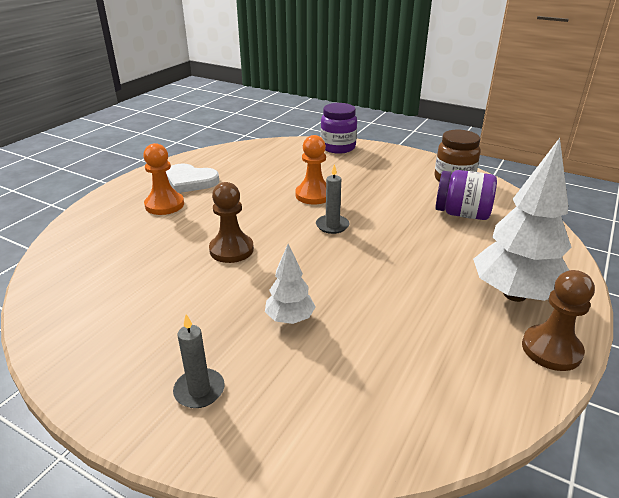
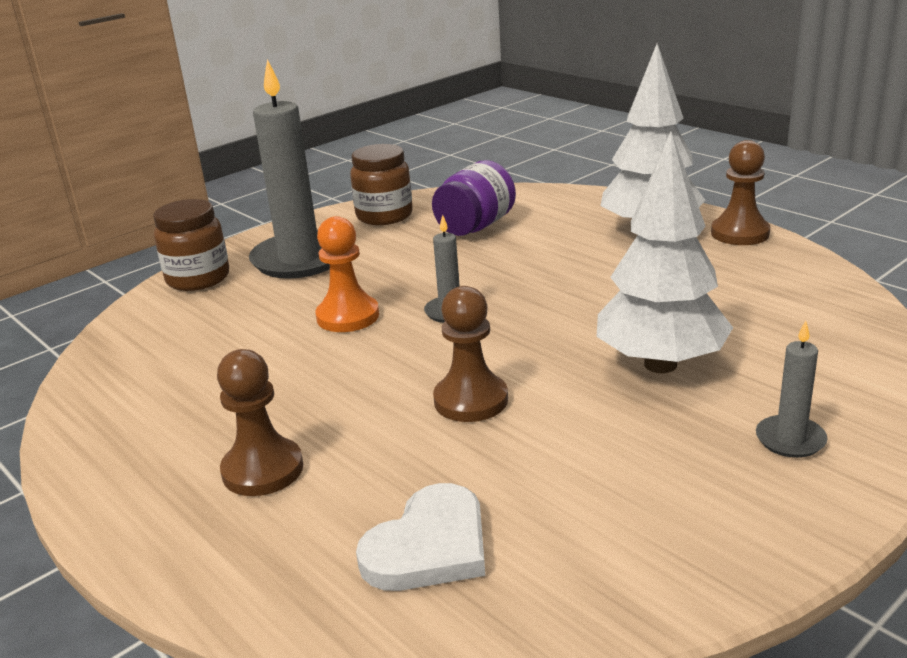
camera: 70 degrees left, 5 degrees down
orange pawn [143,143,184,215] -> brown pawn [217,349,303,496]
white heart [166,163,219,193] -> white heart moved to [356,483,485,591]
white tree [265,244,316,324] -> white tree [596,132,733,373], size x1.92
purple jar [321,103,357,154] -> brown jar [153,199,229,291]
none -> grey candle [249,59,330,279]

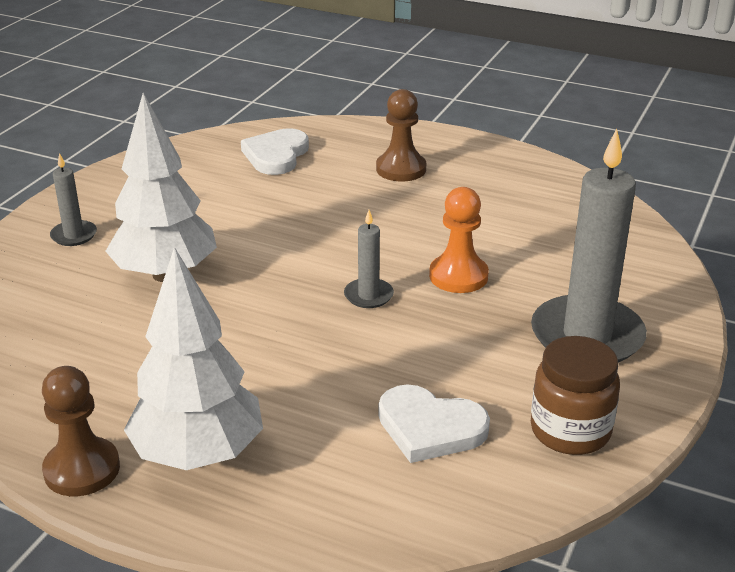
camera: 155 degrees right, 5 degrees up
brown jar [153,199,229,291] -> none
purple jar [432,160,516,236] -> white heart [379,384,490,463]
brown pawn [433,286,508,422] -> none

